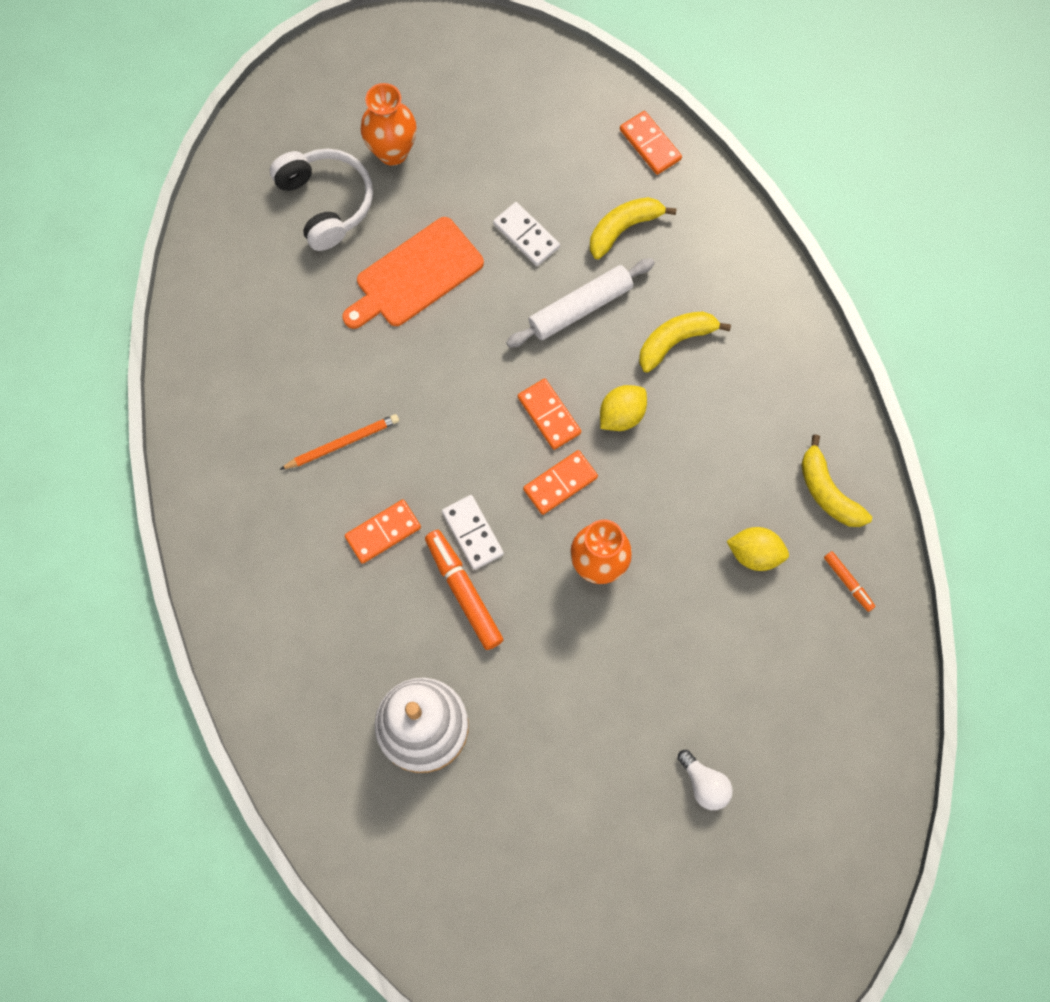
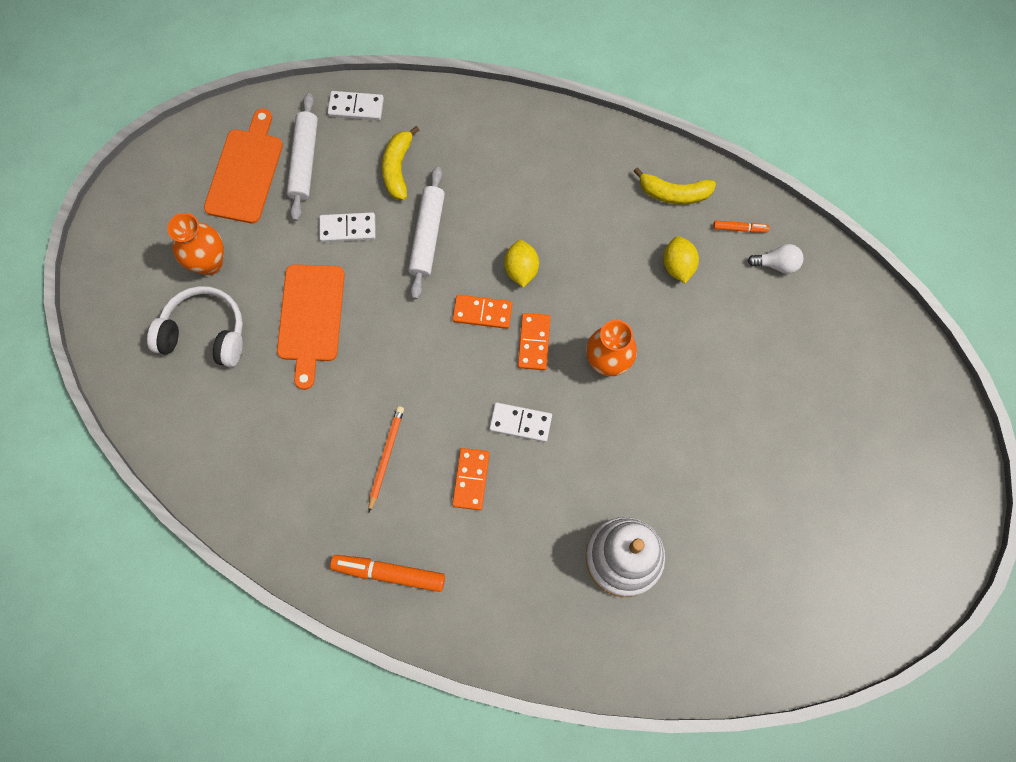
camera: 50 degrees left, 0 degrees up
orange marker [425,530,503,650] -> orange marker moved to [330,555,445,592]
orange domino [620,111,682,175] -> white domino [327,91,384,120]
yellow banana [639,311,731,373] -> none
white light bulb [677,750,733,810] -> white light bulb moved to [748,244,804,274]
yellow lemon [726,527,789,571] -> yellow lemon turned 60 degrees counterclockwise [663,236,699,283]
none -> orange cutting board [204,109,283,224]
none -> white rolling pin [287,93,318,221]

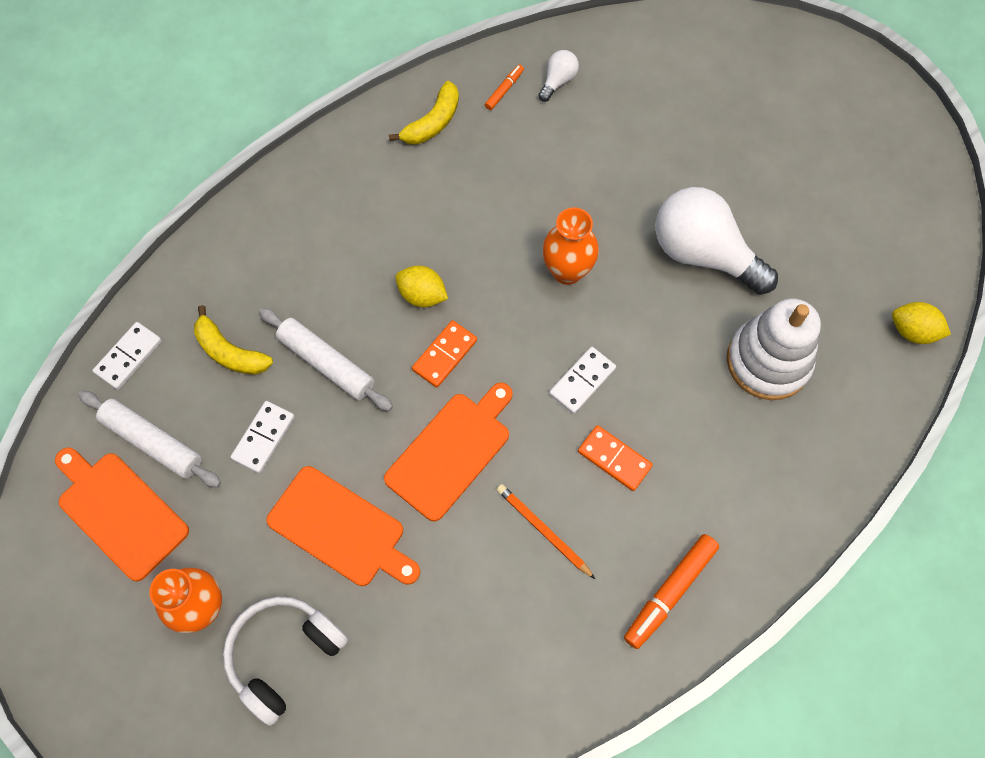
camera: 60 degrees left, 5 degrees down
orange domino [518,313,551,370] -> none
yellow lemon [663,236,699,283] -> yellow lemon moved to [892,302,951,344]
none -> orange cutting board [384,383,513,521]
none -> white light bulb [655,187,778,295]

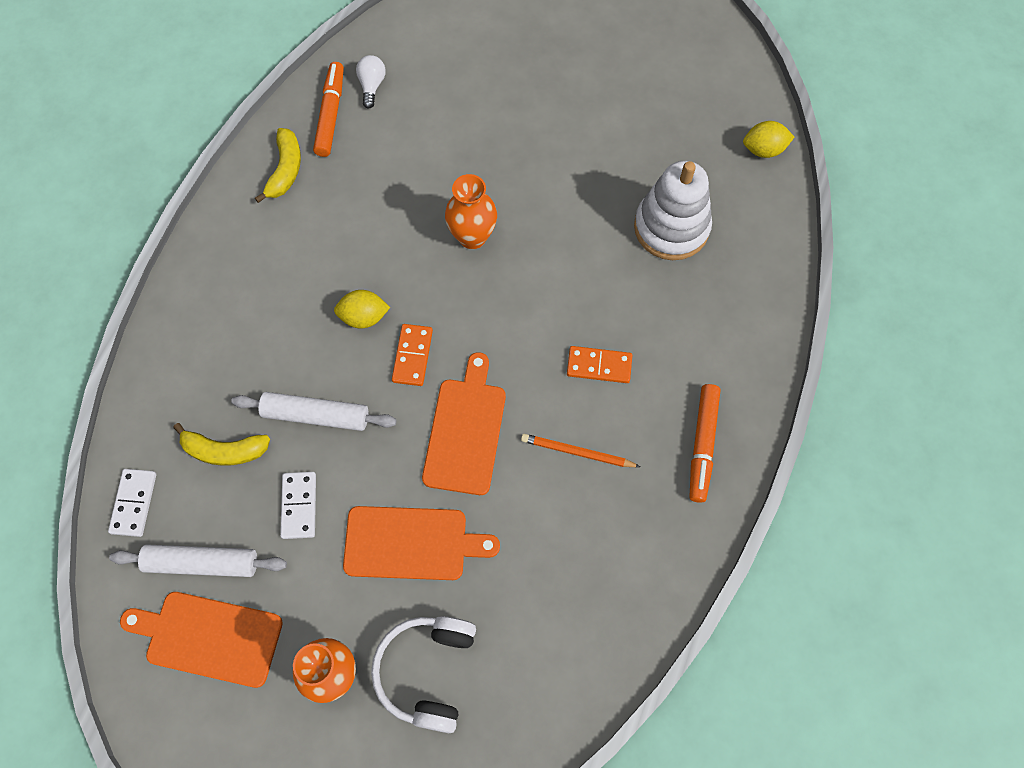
camera: 30 degrees left, 0 degrees up
orange marker [485,64,524,110] -> orange marker [313,62,344,157], size x1.88
white domino [549,347,616,414] -> none
white light bulb [655,187,778,295] -> none

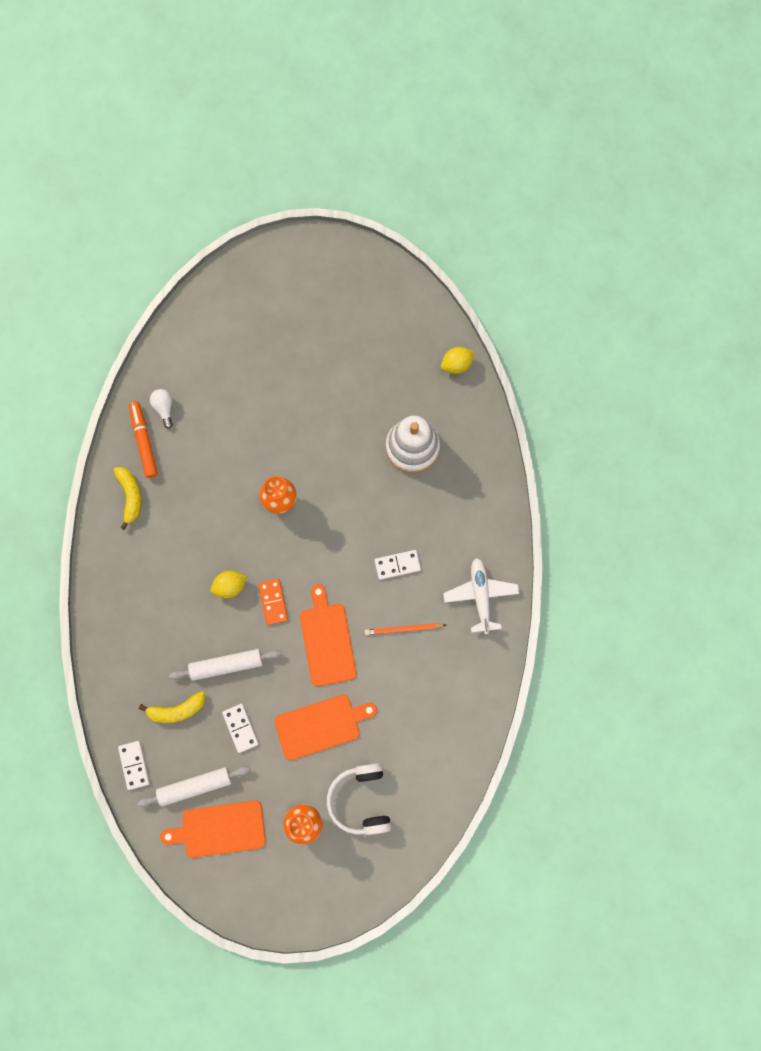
camera: 20 degrees left, 10 degrees up
orange domino [567,346,632,383] -> white domino [374,550,421,580]
orange marker [689,384,720,503] -> white plane [443,558,519,634]

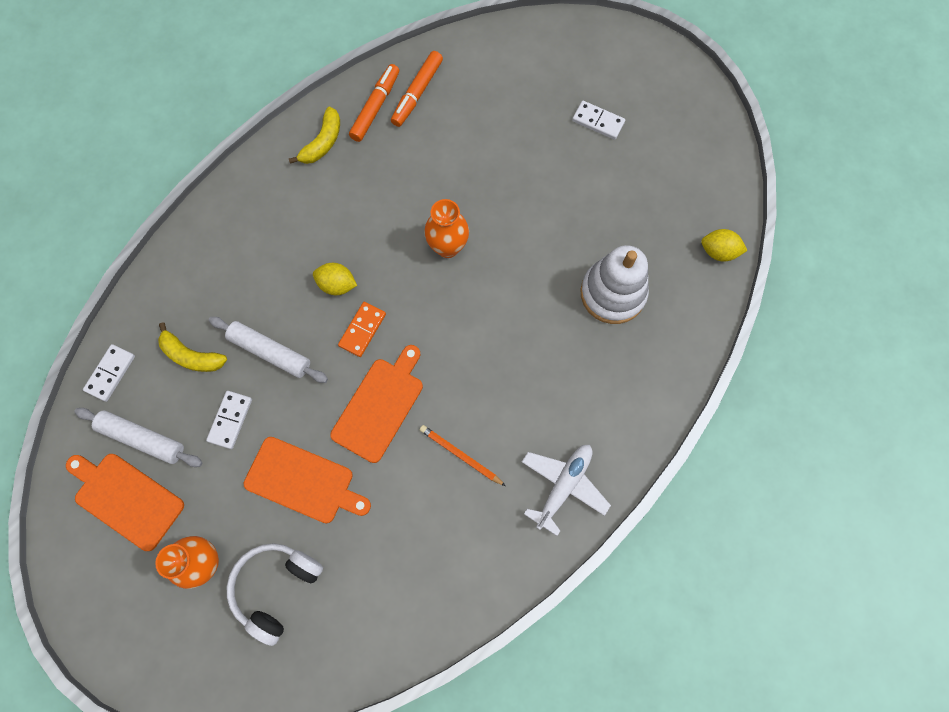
camera: 40 degrees right, 5 degrees down
white light bulb [150,389,173,429] -> orange marker [391,51,443,127]
white domino [374,550,421,580] -> white domino moved to [572,101,625,140]

